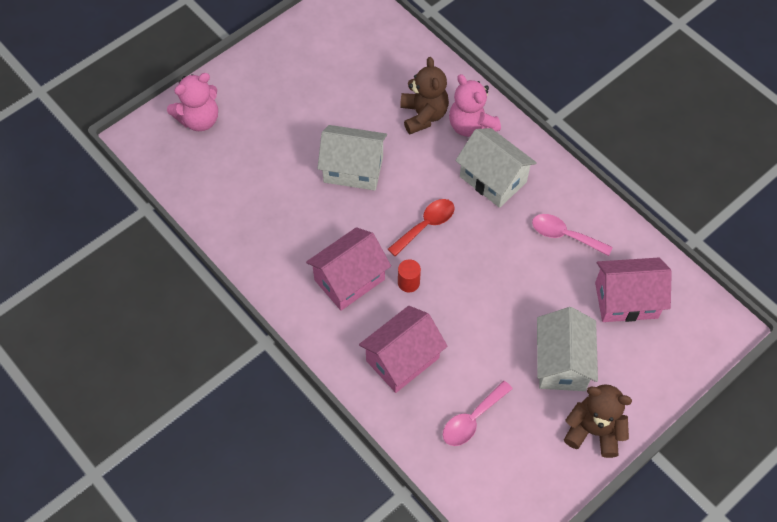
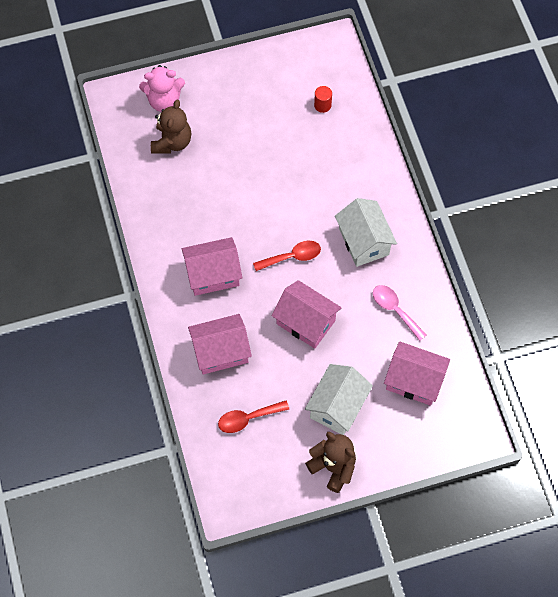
camera: 25 degrees right, 5 degrees up
white house [317,125,387,190] -> none
red cylinder [398,259,421,292] -> red cylinder moved to [314,86,332,113]
brown teddy bear [400,57,449,134] -> brown teddy bear moved to [151,100,191,154]
pink spoon [443,381,513,446] -> red spoon [218,401,289,433]
pink teddy bear [449,74,501,137] -> none
none -> pink house [271,280,342,349]

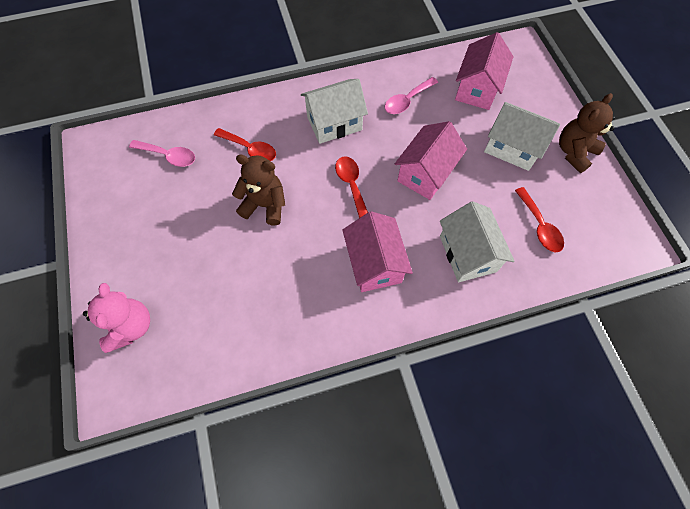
camera: 90 degrees left, 0 degrees up
brown teddy bear [151,100,191,154] -> brown teddy bear moved to [232,155,285,225]
pink house [188,314,252,374] -> white house [440,201,514,282]
red cylinder [314,86,332,113] -> pink spoon [129,140,195,167]
none -> red spoon [214,128,276,161]

